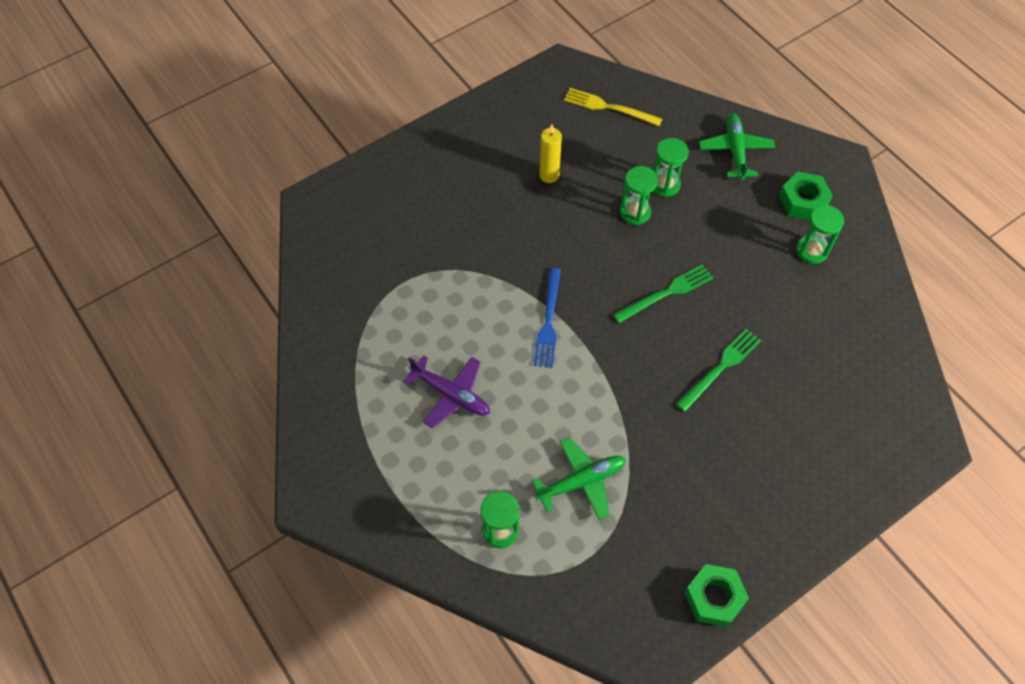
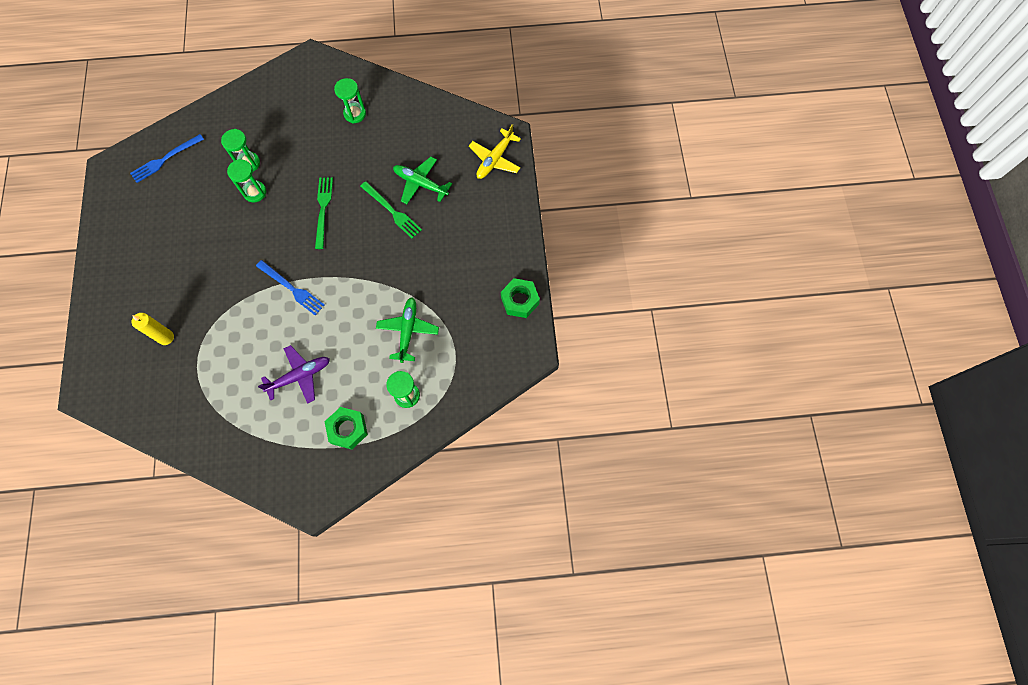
camera: 60 degrees left, 10 degrees up
yellow candle [539,124,562,183] -> yellow candle moved to [131,313,174,345]
yellow fork [564,88,662,126] -> blue fork [130,134,204,183]
green fork [676,329,761,412] -> green fork turned 150 degrees clockwise [360,181,422,239]
green plane [699,113,775,180] -> green plane moved to [393,157,452,204]
green nut [779,172,833,220] -> green nut moved to [325,407,368,449]
none -> yellow plane [469,124,521,179]

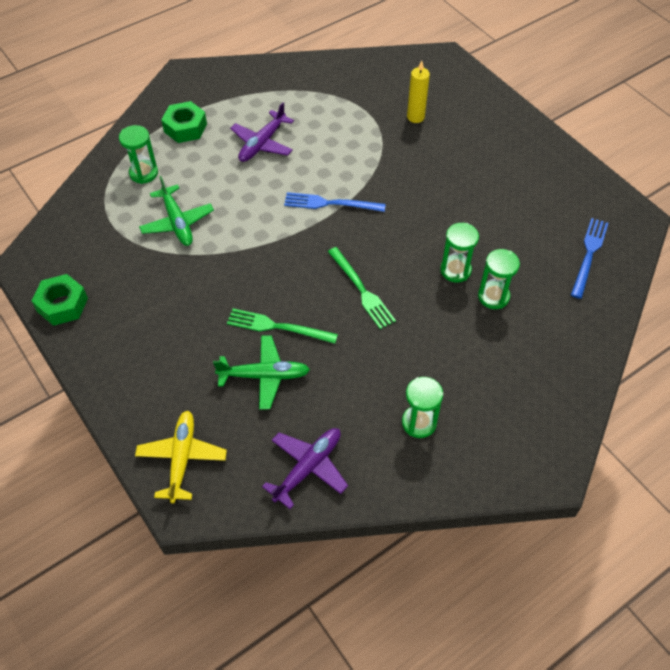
camera: 150 degrees right, 15 degrees down
none -> purple plane [262,428,348,509]

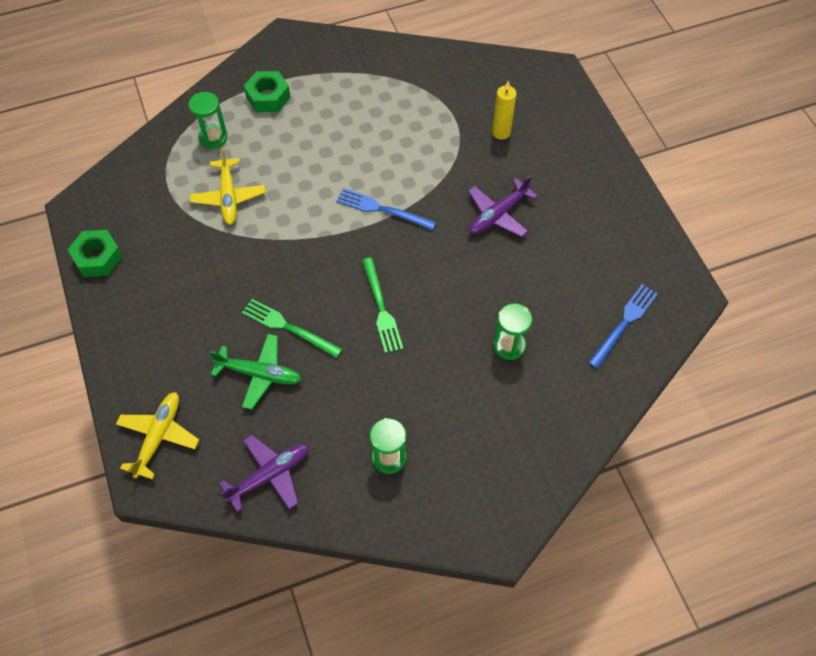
camera: 15 degrees right, 5 degrees up
green plane [139,176,214,246] -> yellow plane [190,148,266,225]
purple plane [230,102,294,162] -> purple plane moved to [468,175,538,237]
green hourglass [440,223,479,283] -> none

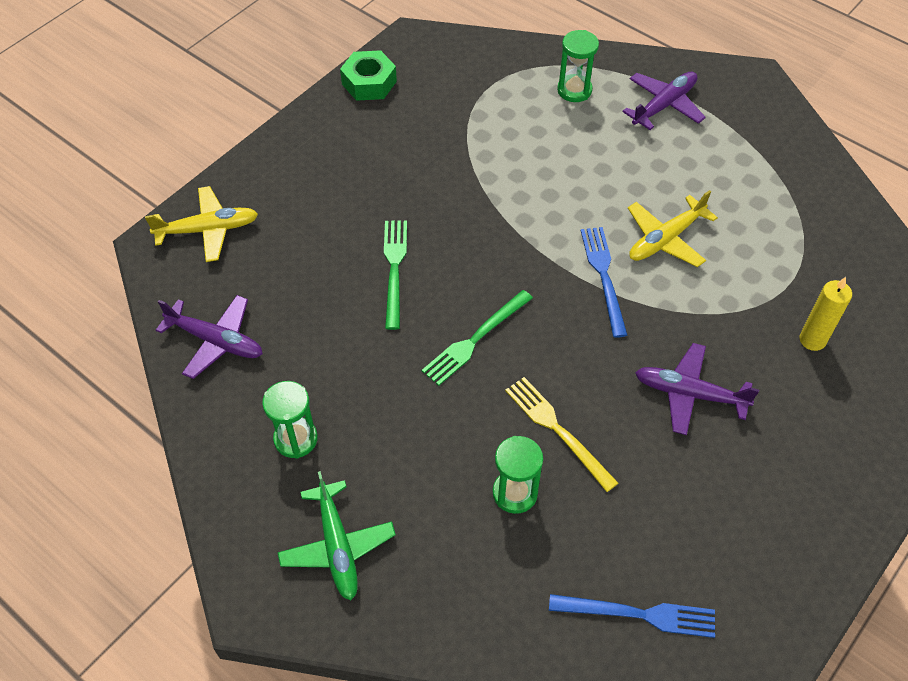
camera: 60 degrees right, 5 degrees down
yellow plane [190,148,266,225] -> yellow plane moved to [628,190,718,267]
green plane [209,334,302,410] -> green plane moved to [278,471,396,600]
green nut [244,71,290,112] -> purple plane [622,72,706,130]
none -> yellow fork [505,377,618,492]

